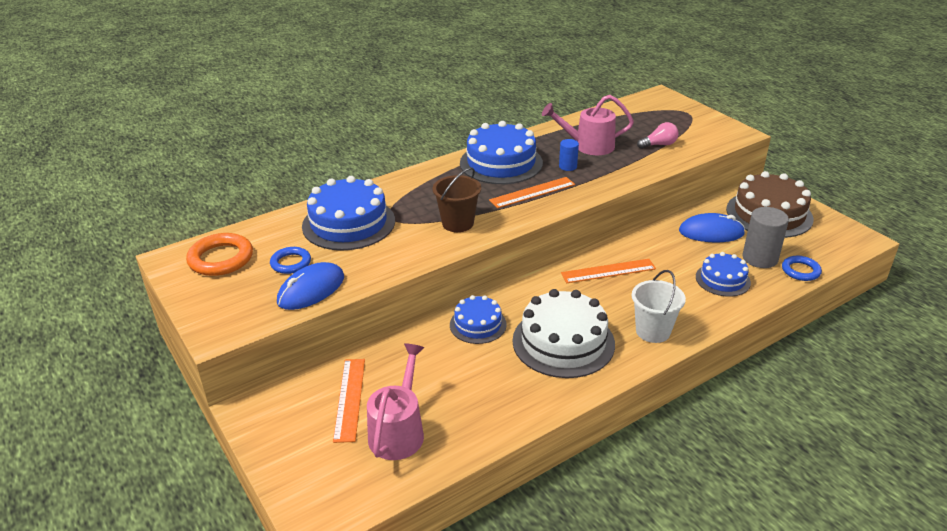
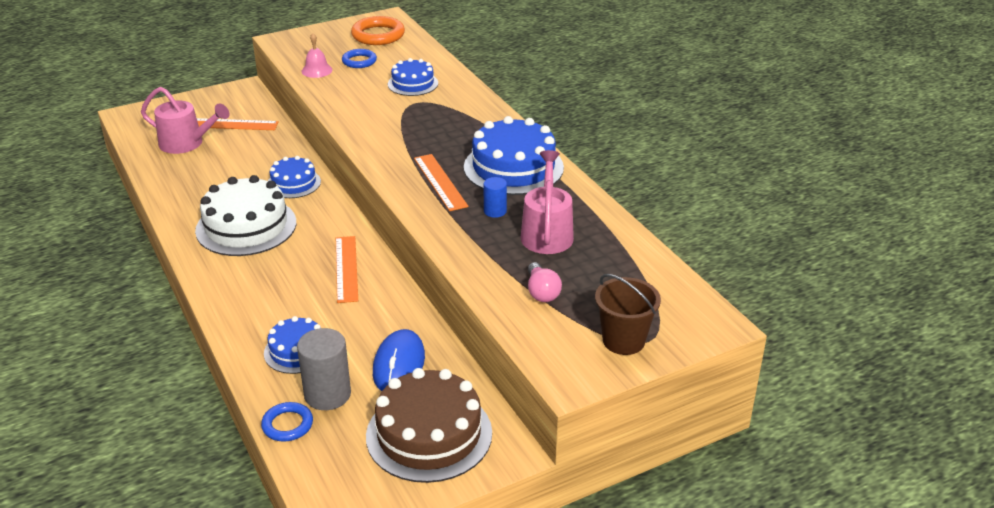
camera: 95 degrees right, 0 degrees up
blue mouse [277,262,344,310] -> pink bell [301,33,332,78]
blue cake [302,176,395,250] -> blue cake [388,58,438,96], size x0.57
brown bucket [433,167,481,232] -> brown bucket moved to [595,274,661,355]
white bucket [632,270,686,343] -> none

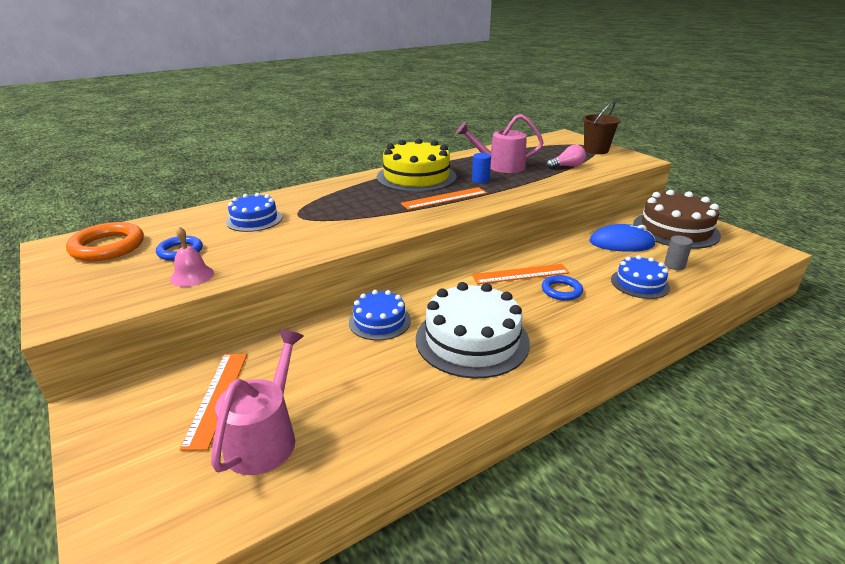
camera: 95 degrees left, 5 degrees down
blue ring [261,402,313,442] -> blue ring moved to [542,275,583,301]
grey cylinder [297,328,351,410] -> grey cylinder [664,235,693,270], size x0.56
blue cake [464,116,564,195] -> yellow cake [377,138,456,192]

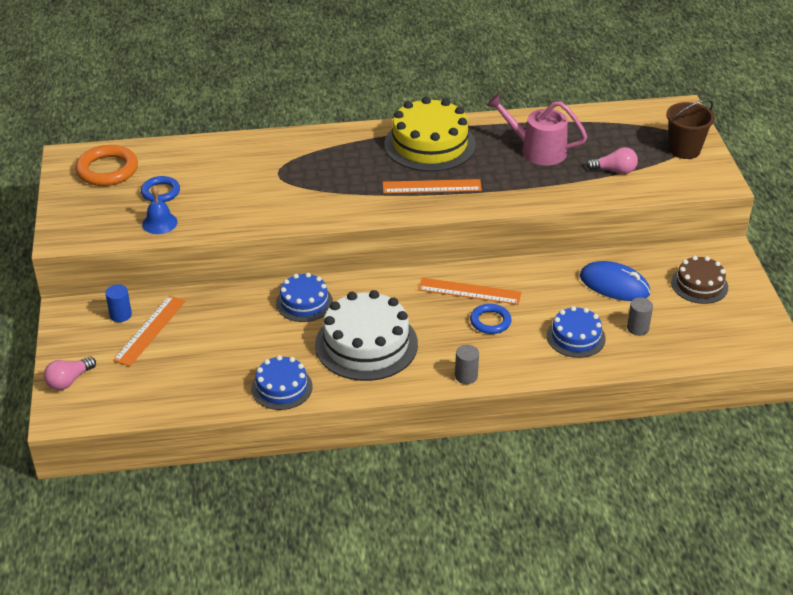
camera: 25 degrees right, 10 degrees up
pink bell [170,226,214,287] -> blue bell [142,186,178,234]
pink watering can [211,330,304,475] -> none
blue cake [226,193,282,232] -> blue cake moved to [251,355,313,410]
blue cylinder [472,153,491,183] -> blue cylinder moved to [105,284,132,322]
brown cake [633,190,721,249] -> brown cake [671,256,728,304], size x0.57
none -> pink light bulb [44,357,96,390]
none -> grey cylinder [455,345,479,384]

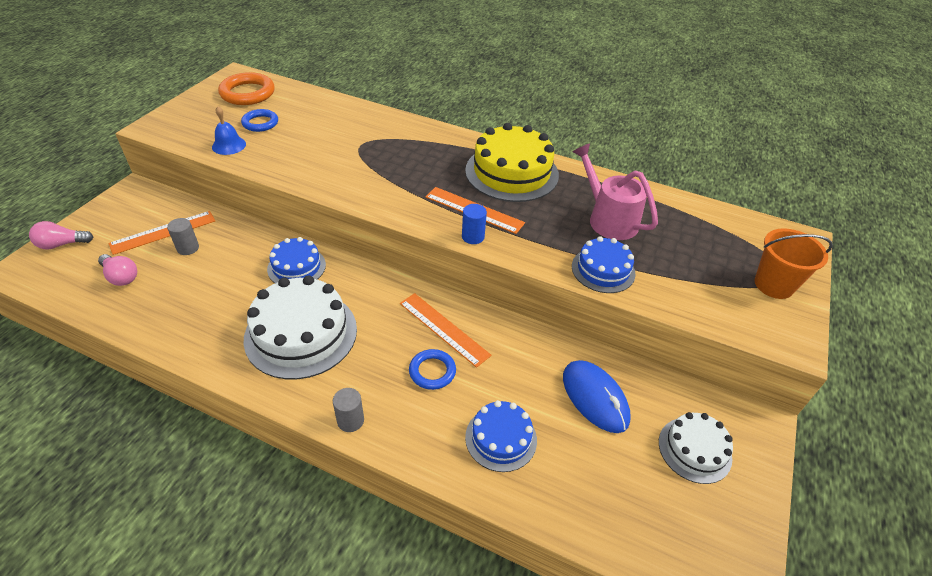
camera: 30 degrees right, 5 degrees up
blue cylinder [105,284,132,322] -> blue cylinder moved to [462,204,487,244]
blue cake [251,355,313,410] -> blue cake moved to [572,236,636,293]
pink light bulb [586,147,638,174] -> pink light bulb moved to [98,254,137,286]
grey cylinder [627,297,653,336] -> grey cylinder moved to [167,218,199,255]
brown bucket [666,99,715,159] -> orange bucket [755,228,833,299]
brown cake [671,256,728,304] -> white cake [659,412,733,484]

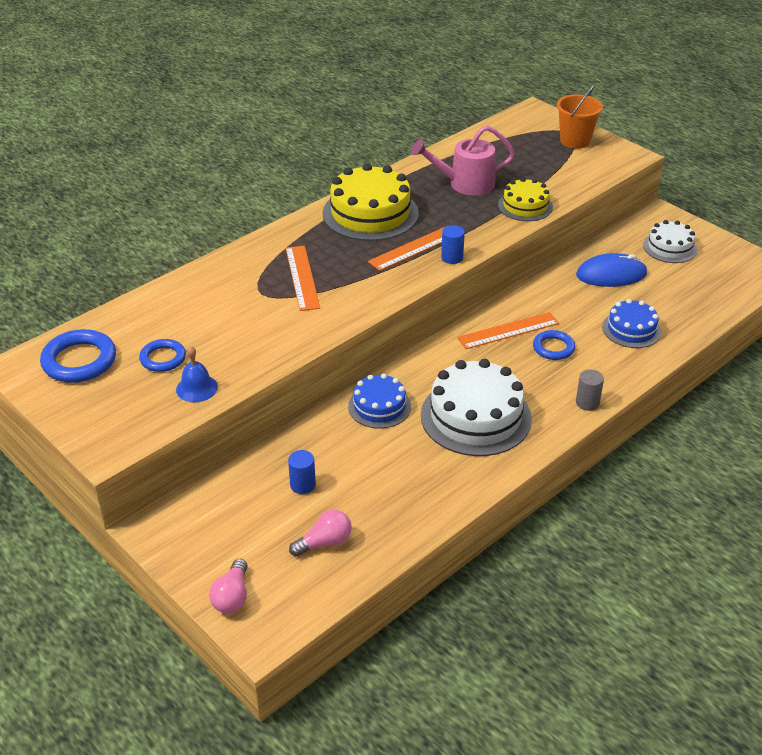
camera: 65 degrees left, 5 degrees down
orange ruler [108,211,215,255] -> orange ruler moved to [286,246,320,311]
grey cylinder [167,218,199,255] -> blue cylinder [288,450,316,494]
orange ring [218,72,275,105] -> blue ring [40,329,116,383]
blue cake [572,236,636,293] -> yellow cake [498,178,553,221]

